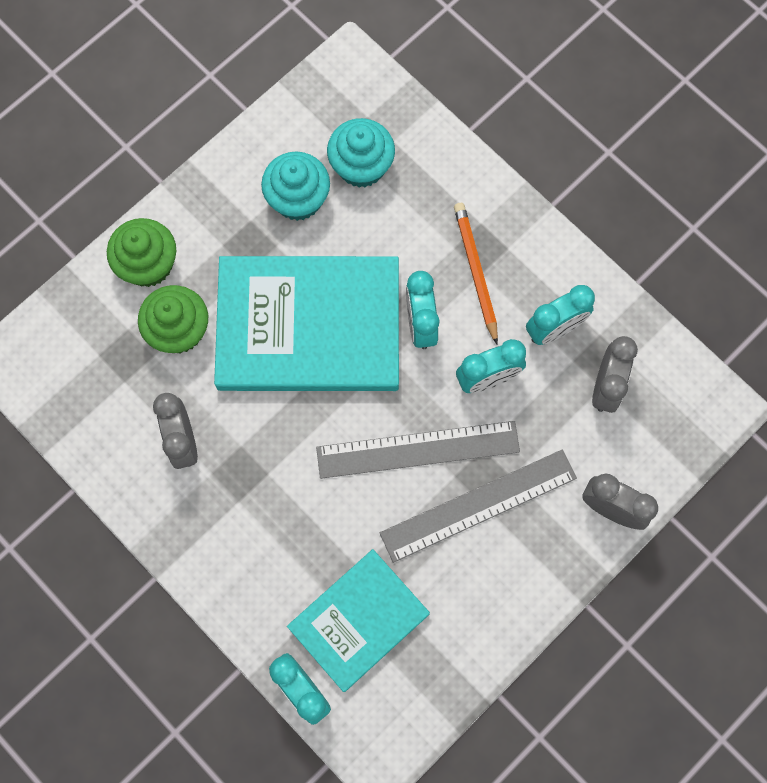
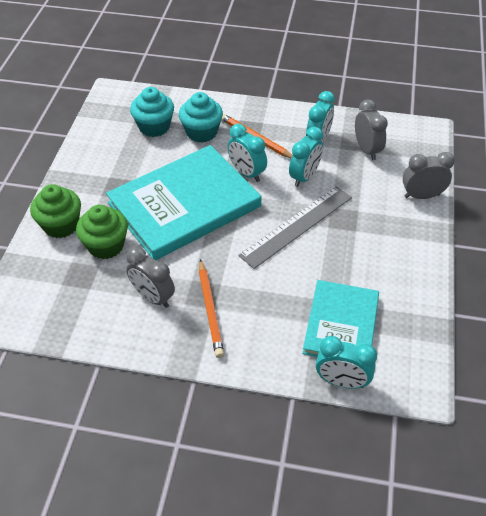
camera: 35 degrees left, 25 degrees down
turquoise cupcake [261,152,330,221] -> turquoise cupcake moved to [179,92,223,143]
grey ruler [380,450,577,563] -> none
none -> orange pencil [199,259,224,358]

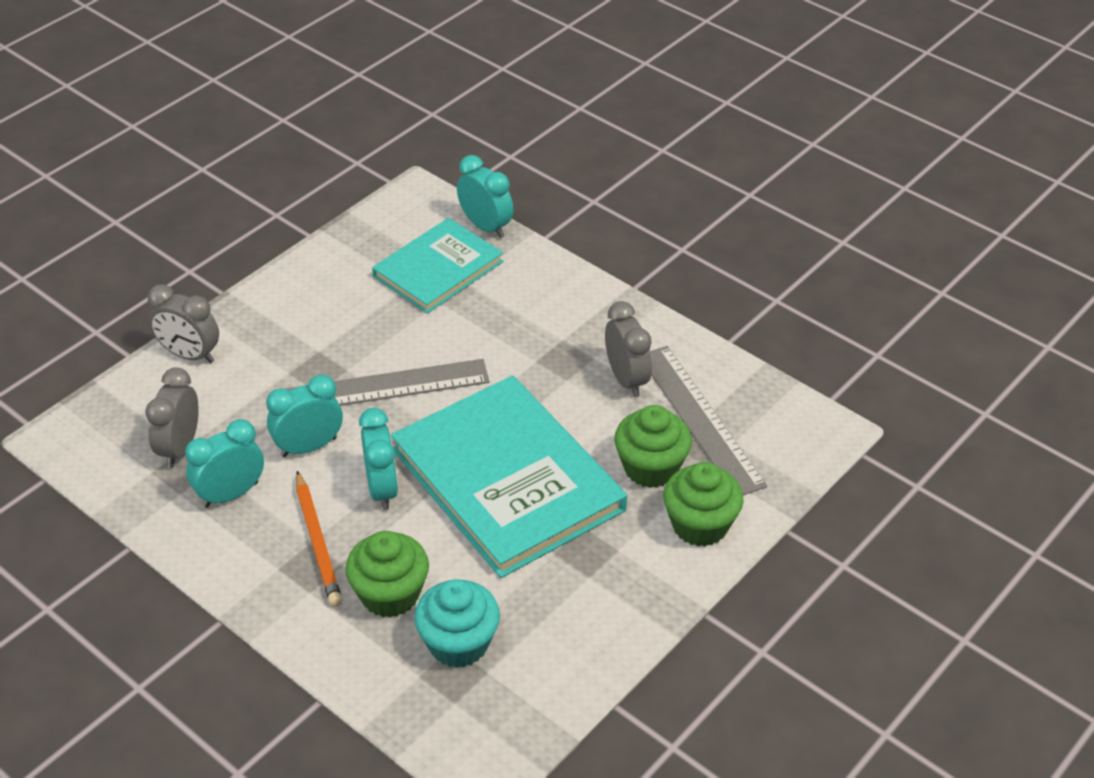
camera: 150 degrees left, 5 degrees down
turquoise book [106,145,261,260] -> turquoise book turned 60 degrees clockwise [391,376,627,578]
turquoise cupcake [179,92,223,143] -> green cupcake [345,531,429,618]
orange pencil [199,259,224,358] -> none
none -> grey ruler [650,346,767,495]

